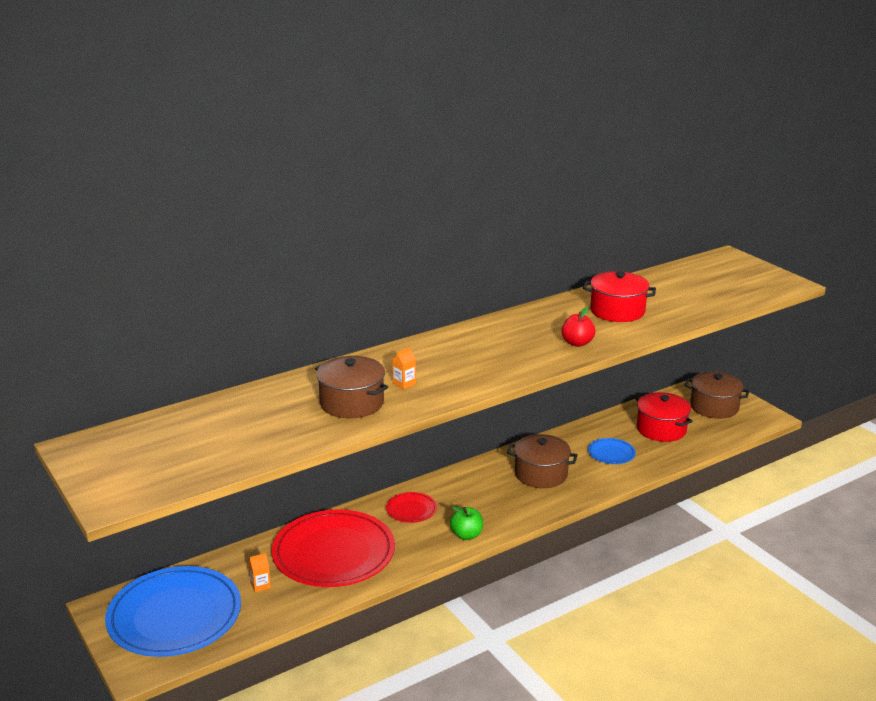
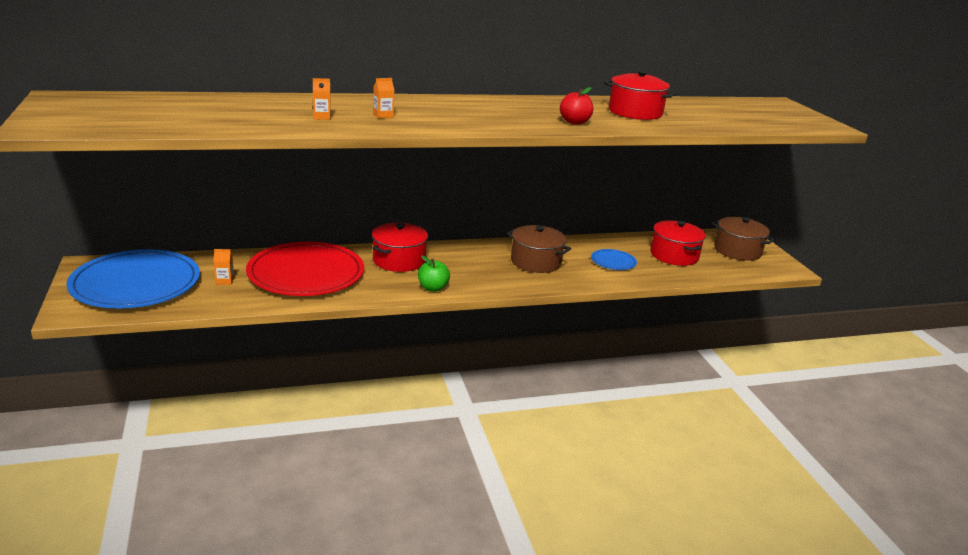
camera: 15 degrees right, 0 degrees up
brown pot [315,356,388,418] -> orange carton [313,78,331,120]
red plate [386,492,437,523] -> red pot [372,223,428,272]

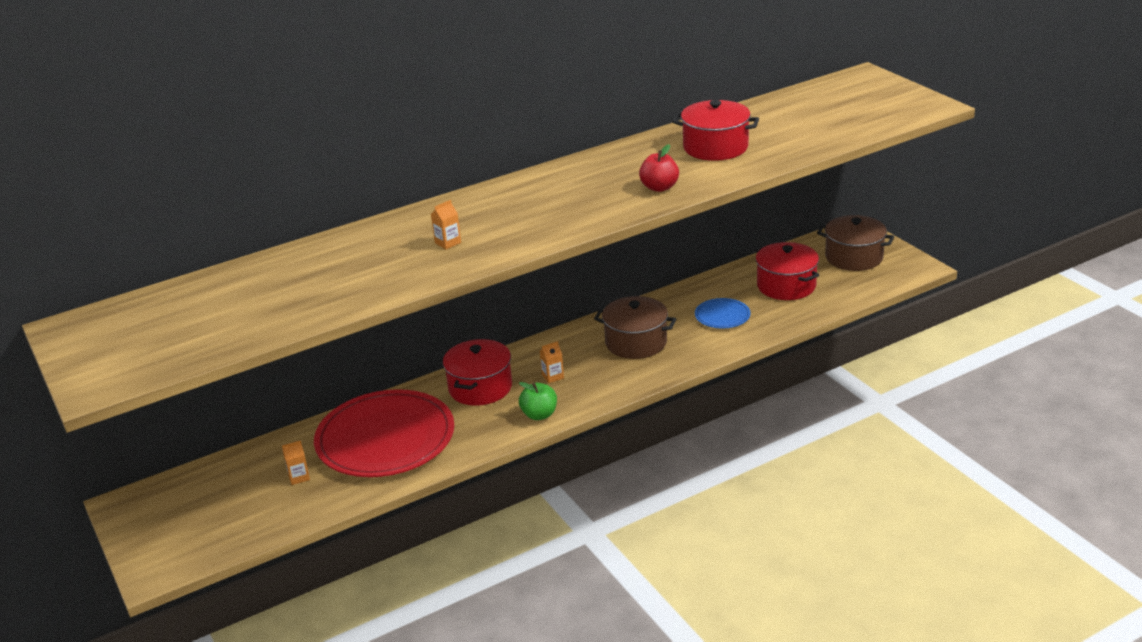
camera: 10 degrees left, 5 degrees up
blue plate [66,249,200,309] -> none
orange carton [313,78,331,120] -> orange carton moved to [540,341,564,383]

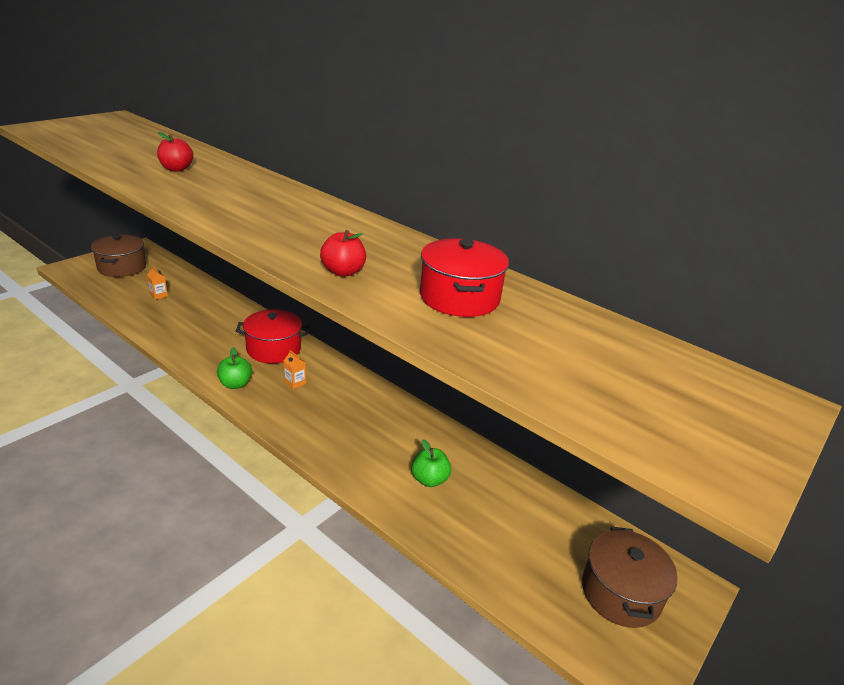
camera: 65 degrees right, 0 degrees up
red plate [314,389,454,477] -> none
orange carton [431,200,461,249] -> none
brown pot [594,296,676,359] -> brown pot moved to [91,234,146,277]
blue plate [695,298,750,328] -> green apple [411,439,451,487]
red pot [756,242,819,300] -> none
none -> red apple [157,132,193,172]

